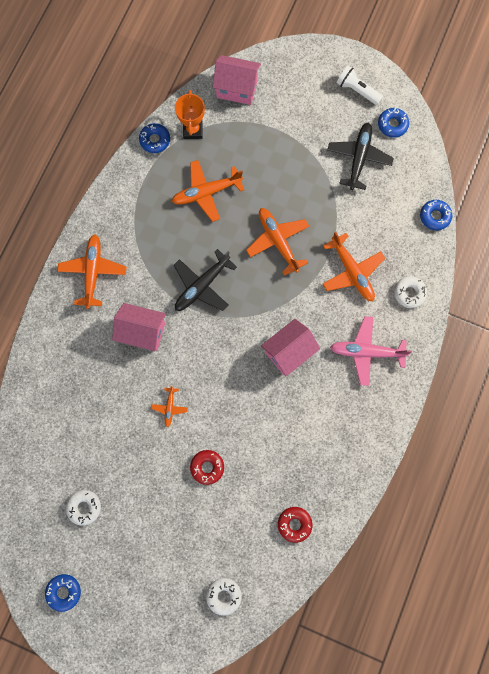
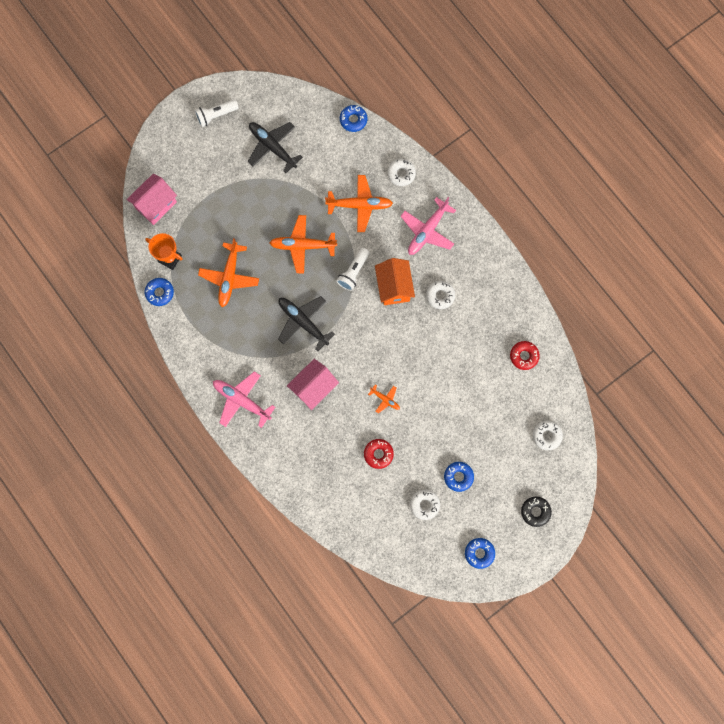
camera: 60 degrees left, 0 degrees up
orange plane [57,234,126,309] -> pink plane [213,371,275,428]
black plane [174,249,237,311] -> black plane turned 150 degrees clockwise [278,296,335,351]
red donut [190,450,224,485] -> red donut moved to [364,439,394,469]
pink house [261,319,320,376] -> orange house [375,258,415,305]
blue donut [378,108,409,138] -> blue donut moved to [444,462,474,492]
none -> white flashlight [337,248,370,291]
none -> white donut [426,281,455,309]
none -> black donut [521,496,552,527]

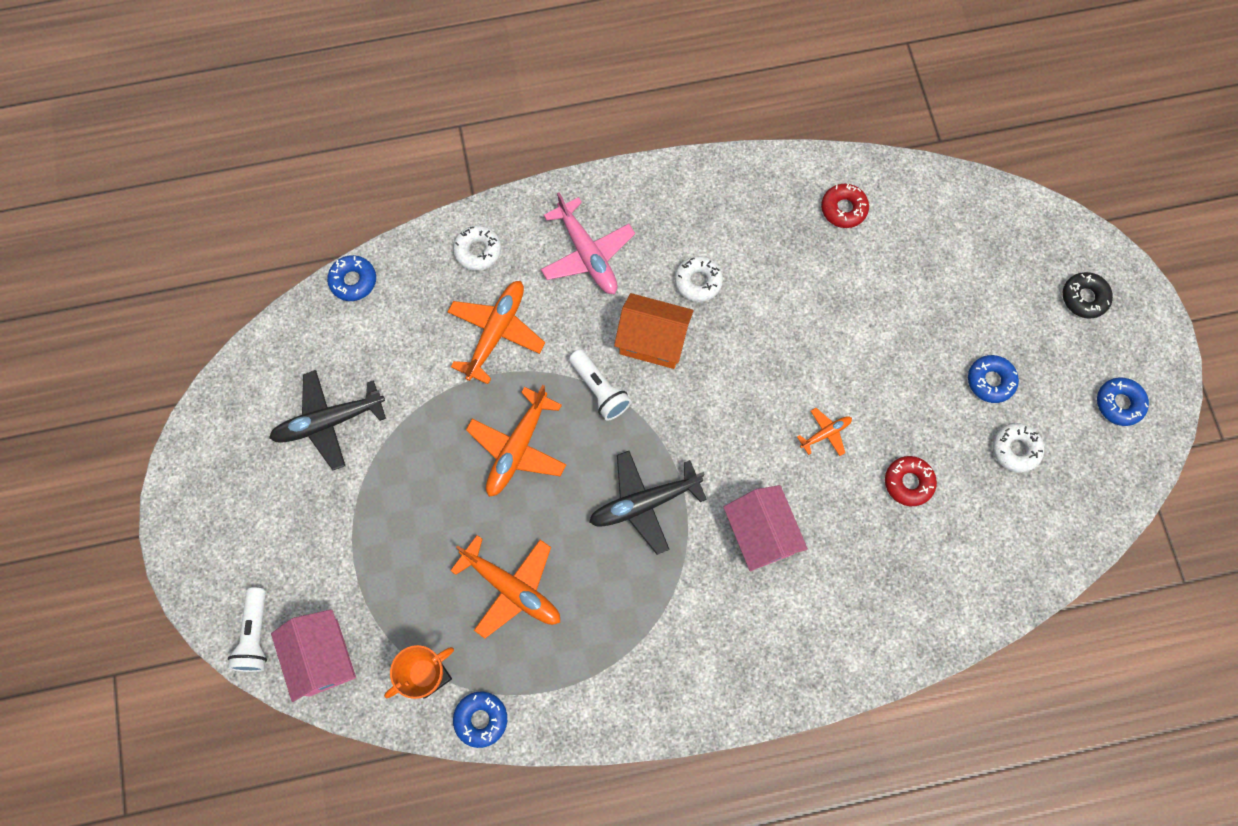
camera: 65 degrees left, 5 degrees down
white flashlight [195,100,239,127] -> white flashlight moved to [228,588,267,672]
pink plane [213,371,275,428] -> none
white donut [533,421,563,450] -> none

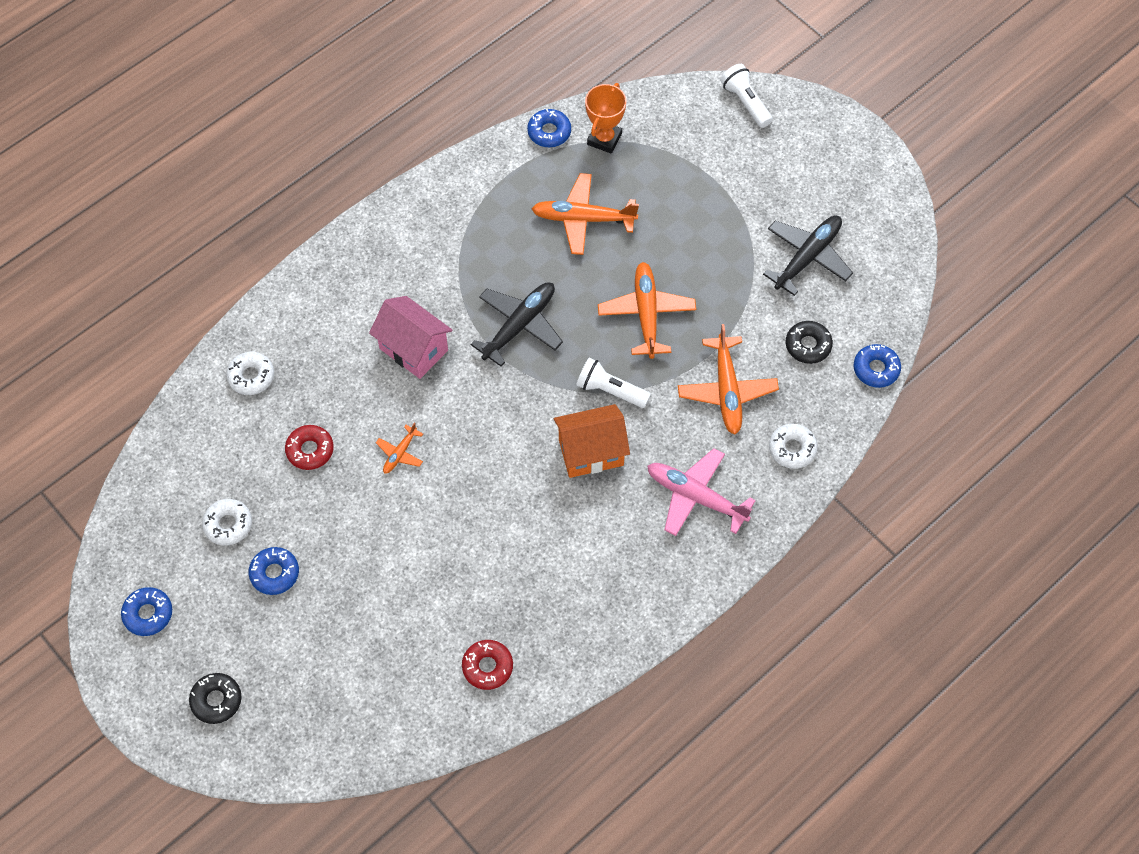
camera: 150 degrees right, 10 degrees down
pink house [271,609,356,702] -> none
white donut [675,256,723,302] -> white donut moved to [226,352,274,395]
none -> black donut [786,321,833,364]

